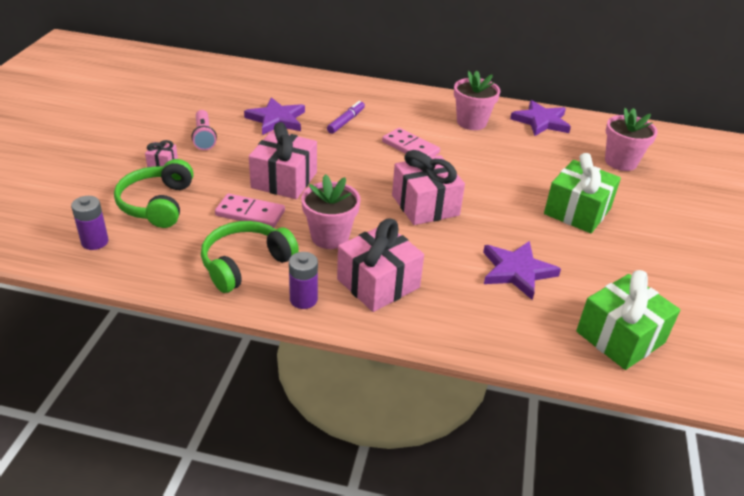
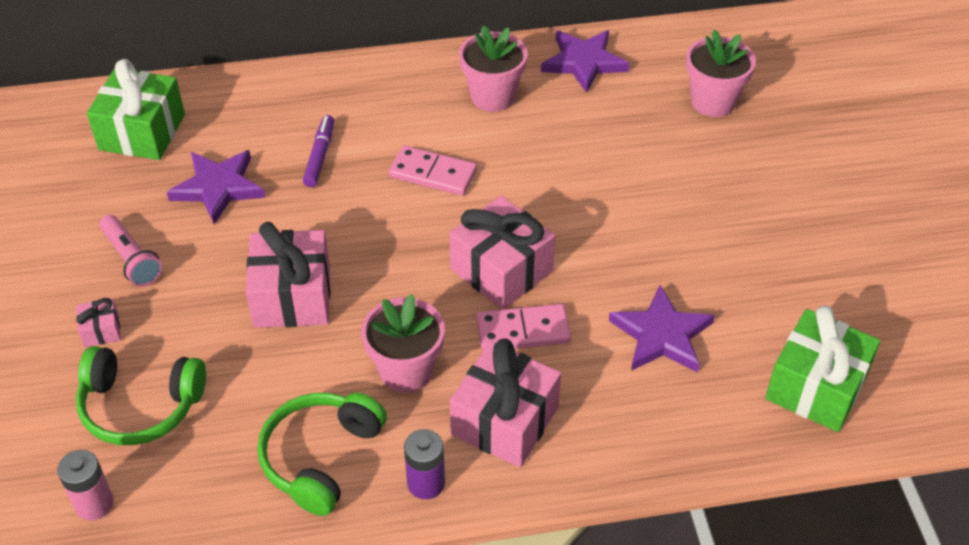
camera: 20 degrees left, 10 degrees up
purple battery [71,196,108,250] -> pink battery [57,450,114,520]
green headphones [114,159,193,228] -> green headphones turned 60 degrees counterclockwise [76,346,206,445]
pink domino [215,193,285,228] -> pink domino moved to [476,304,571,351]
green gift [544,153,621,233] -> green gift moved to [87,59,185,160]

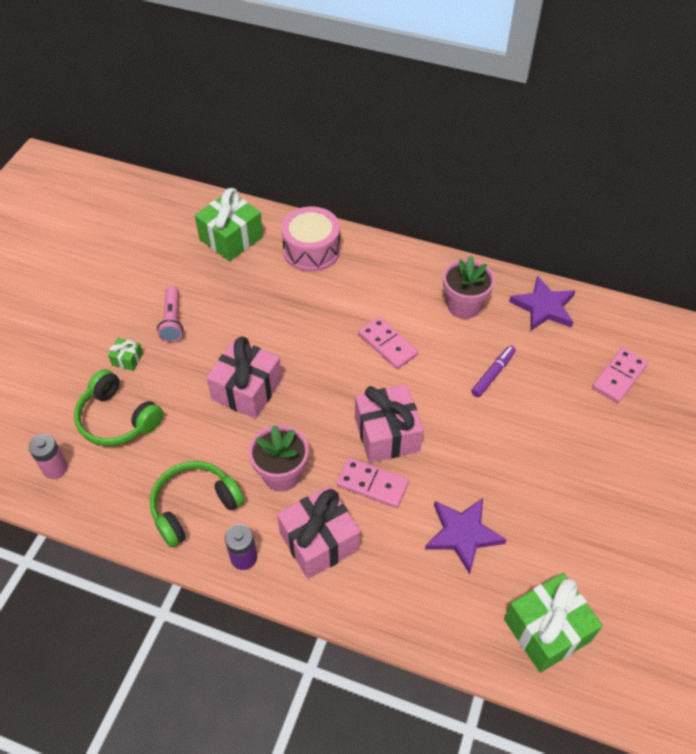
camera: 30 degrees right, 5 degrees up
pink gift [76,298,121,347] -> green gift [108,338,143,371]
purple star [167,150,265,224] -> none
purple marker [303,115,334,187] -> purple marker moved to [471,346,516,397]
pink flower pot [686,30,756,117] -> pink domino [592,348,648,403]
none -> pink drum [281,207,340,272]

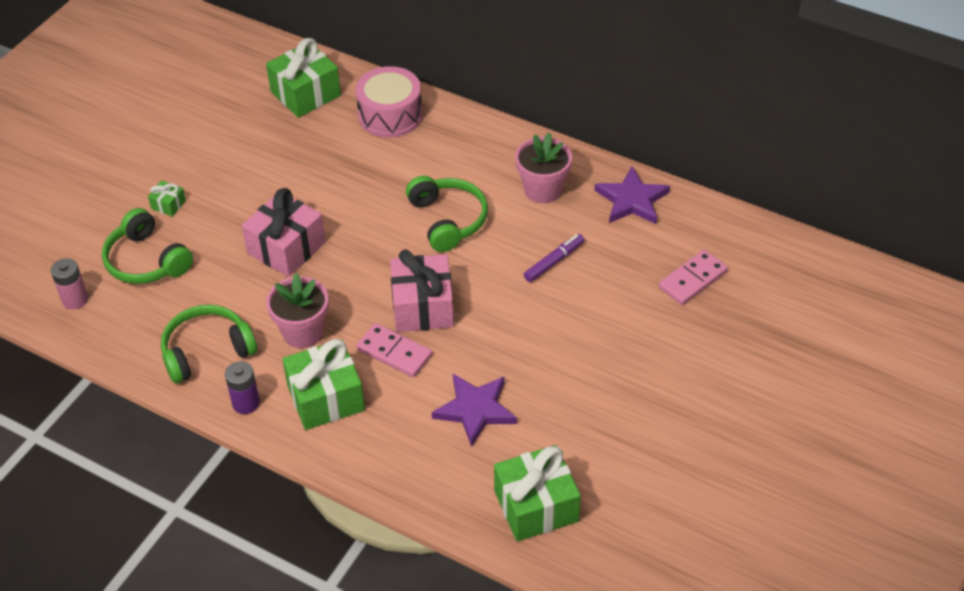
camera: 10 degrees right, 5 degrees down
pink flashlight [157,286,183,342] -> none
pink gift [277,486,360,579] -> green gift [282,339,365,430]
pink domino [359,317,418,369] -> green headphones [406,176,488,252]

